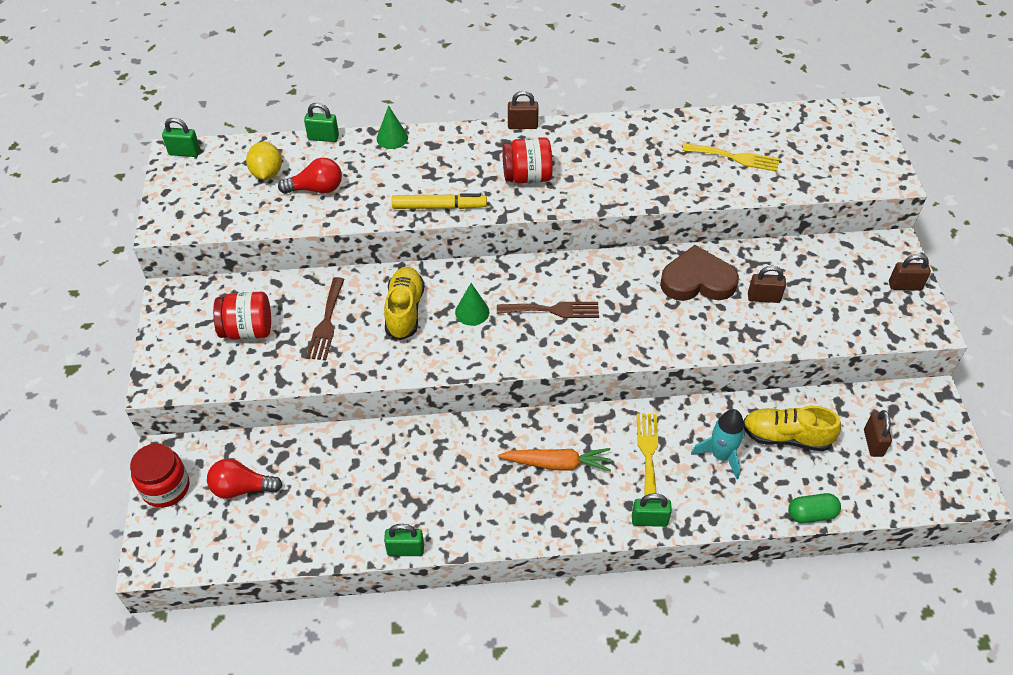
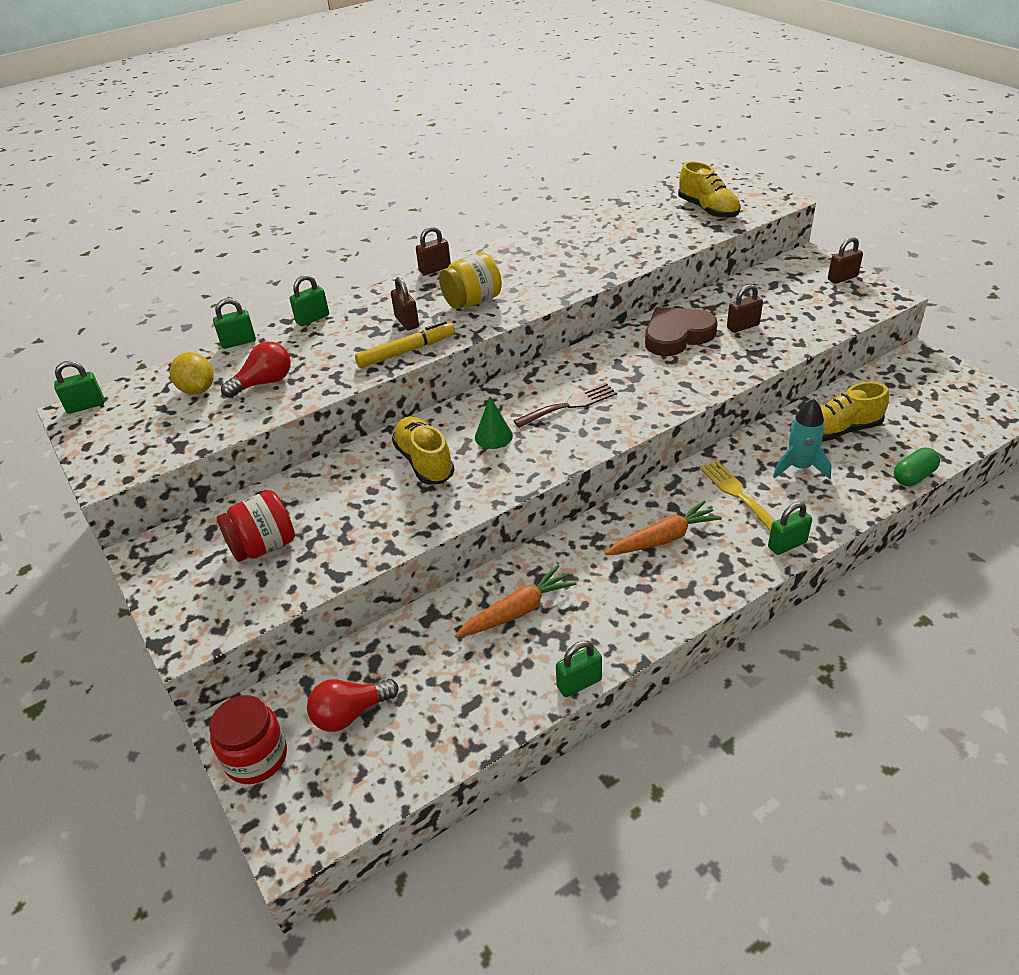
camera: 25 degrees left, 10 degrees down
brown fork [306,277,344,360] -> none
green cone [377,105,408,149] -> green padlock [289,275,329,326]
red jar [502,137,553,183] -> yellow jar [439,252,502,309]
yellow fork [682,143,780,172] -> none
brown padlock [864,410,892,457] -> brown padlock moved to [391,277,419,330]
none -> orange carrot [455,565,577,638]
none -> yellow shoe [678,161,741,218]

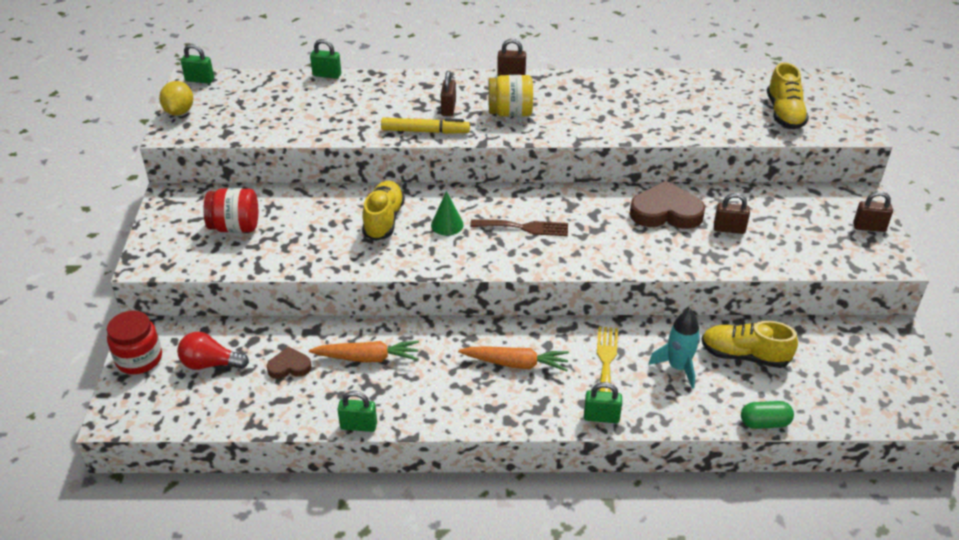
camera: 30 degrees right, 0 degrees up
yellow lemon [170,352,214,395] -> yellow lemon moved to [159,81,193,116]
red light bulb [221,342,291,398] -> none
green padlock [289,275,329,326] -> none
none -> brown heart [267,346,312,379]

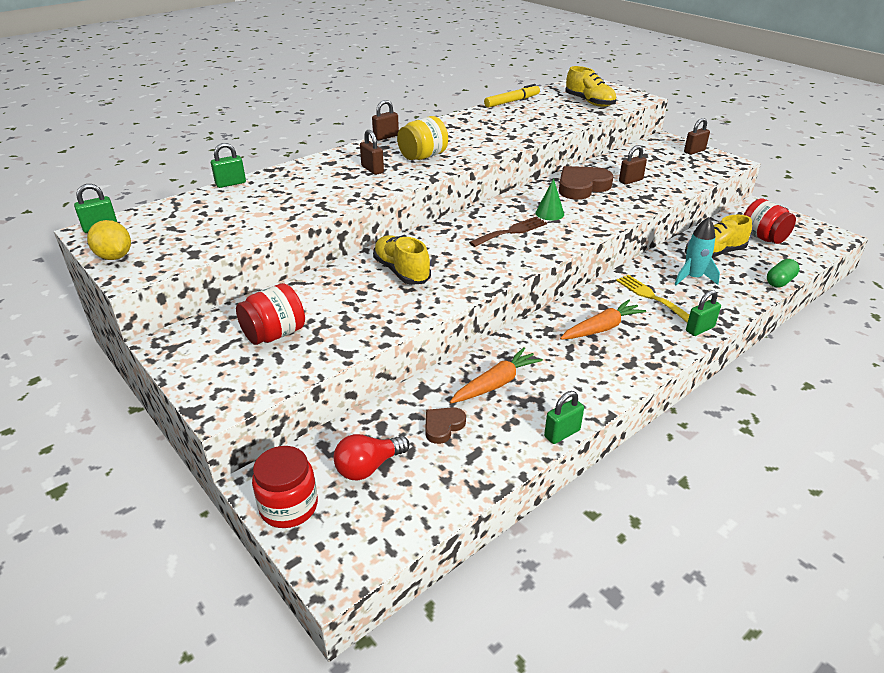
camera: 40 degrees left, 5 degrees down
yellow marker [381,118,470,134] -> yellow marker moved to [484,84,540,108]
green cone [431,191,464,236] -> green cone moved to [536,178,564,220]
none -> red jar [744,198,796,244]

